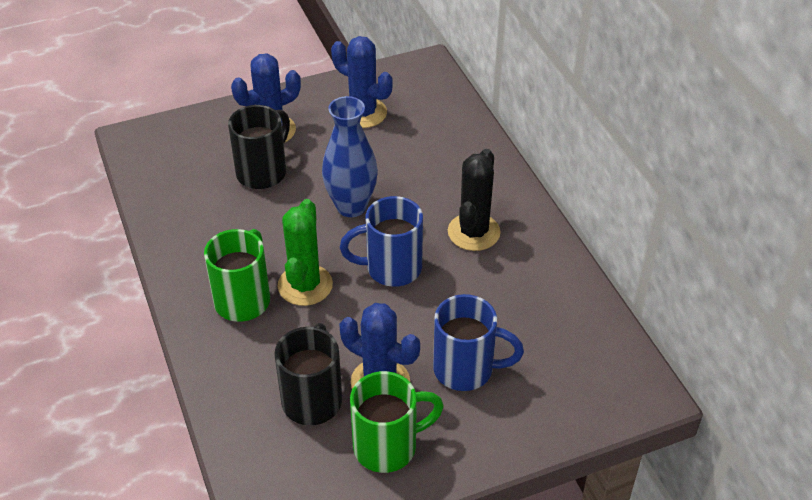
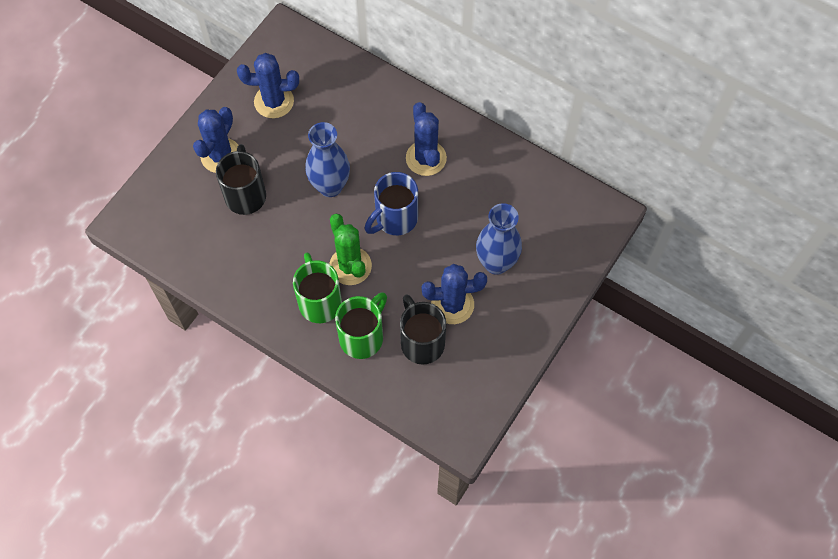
camera: 35 degrees left, 20 degrees up
green mug [350,371,444,473] -> green mug moved to [335,292,387,359]
blue mug [433,294,524,391] -> blue vase [476,203,522,275]
black cactus [448,149,501,251] -> blue cactus [406,102,447,176]

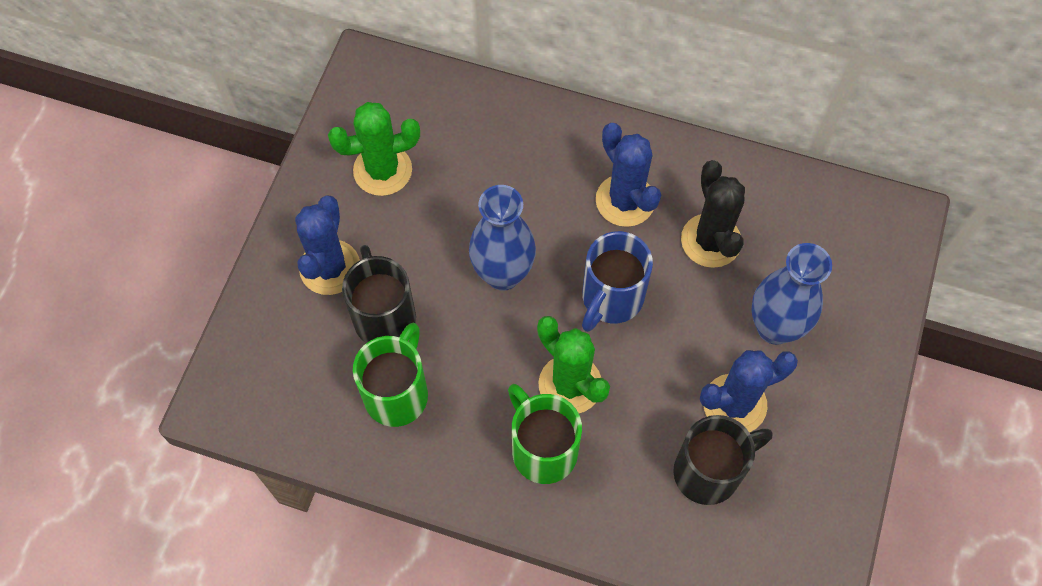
camera: 15 degrees left, 0 degrees up
blue cactus [237,53,299,118] -> green cactus [328,102,420,196]
green mug [335,292,387,359] -> green mug moved to [353,323,428,427]
black mug [400,294,446,365] -> black mug turned 105 degrees clockwise [673,415,773,505]
none -> black cactus [681,160,745,268]

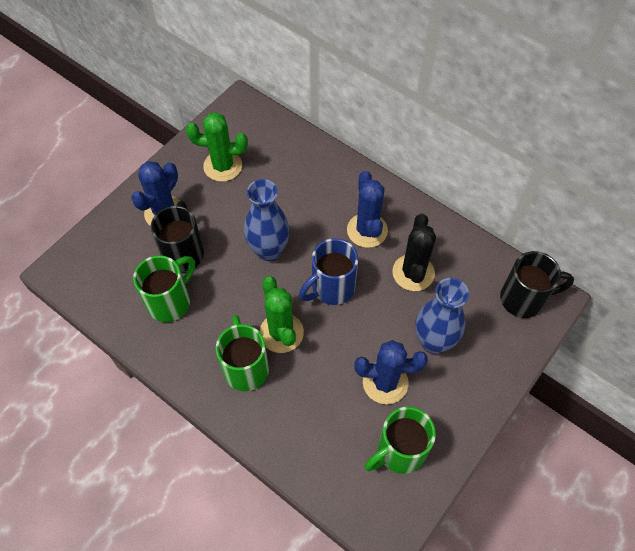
camera: 20 degrees right, 5 degrees down
black mug [673,415,773,505] -> black mug moved to [500,251,574,318]
none -> green mug [365,407,436,474]

